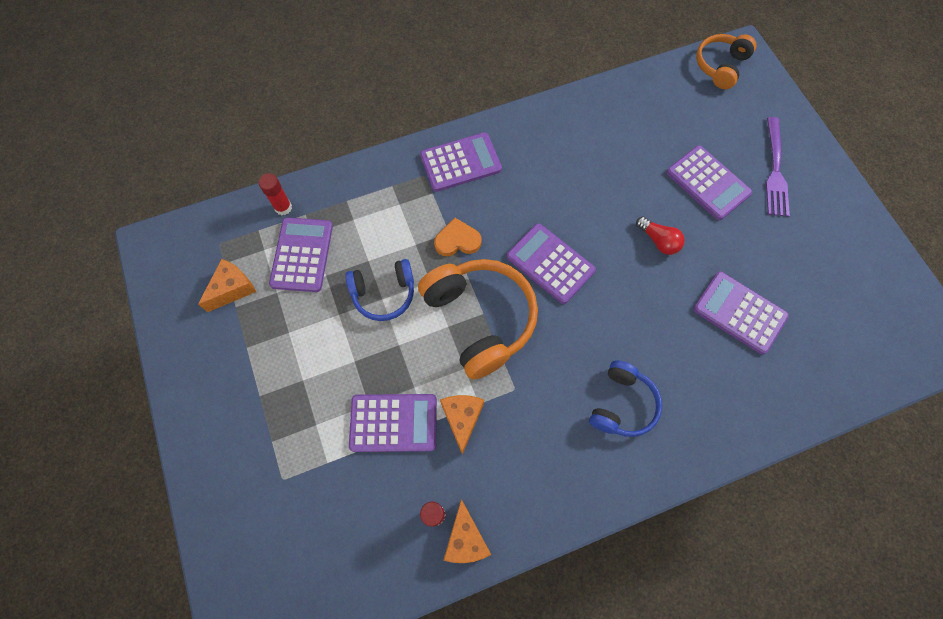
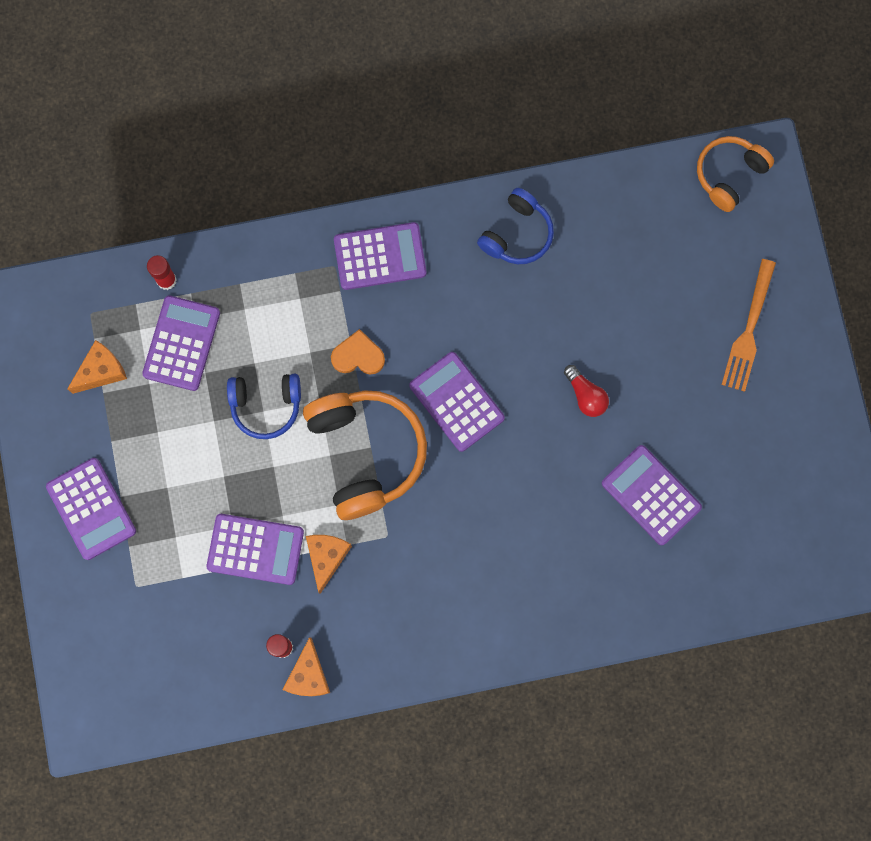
camera: 10 degrees right, 10 degrees up
blue headphones [589,360,662,437] -> blue headphones moved to [477,188,554,264]
purple calculator [666,145,752,220] -> purple calculator moved to [46,458,136,560]
purple fork [766,117,790,217] -> orange fork [721,259,776,392]

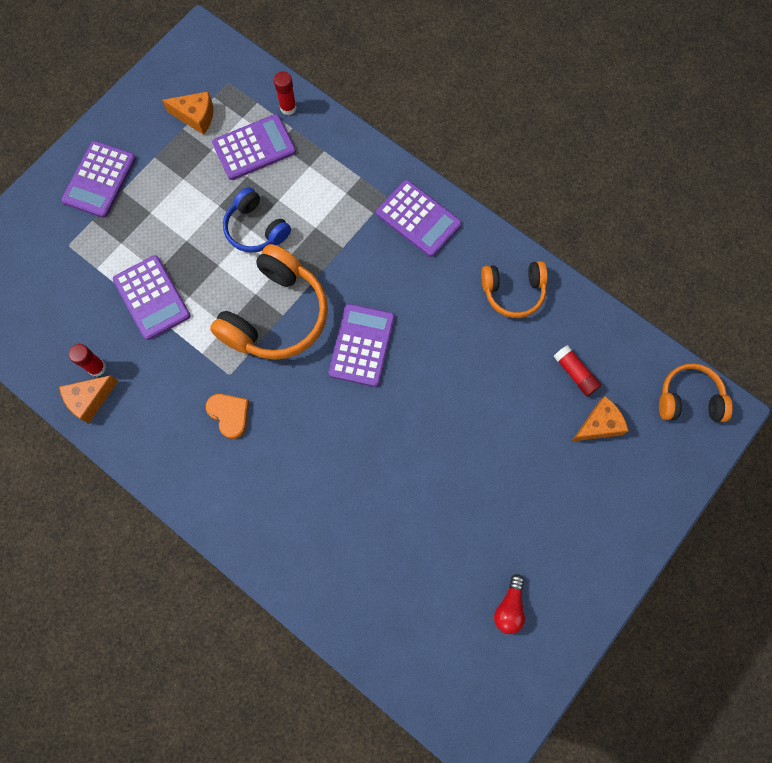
camera: 50 degrees right, 5 degrees down
orange cheese [306,535,352,594] -> orange cheese moved to [571,396,629,442]
orange heart [331,329,385,375] -> orange heart moved to [206,394,249,439]
blue headphones [477,188,554,264] -> orange headphones [481,261,548,318]
red light bulb [564,365,609,417] -> red light bulb moved to [494,574,525,634]
purple calculator [602,445,702,545] -> none
orange fork [721,259,776,392] -> none
none -> red glue stick [553,345,601,396]

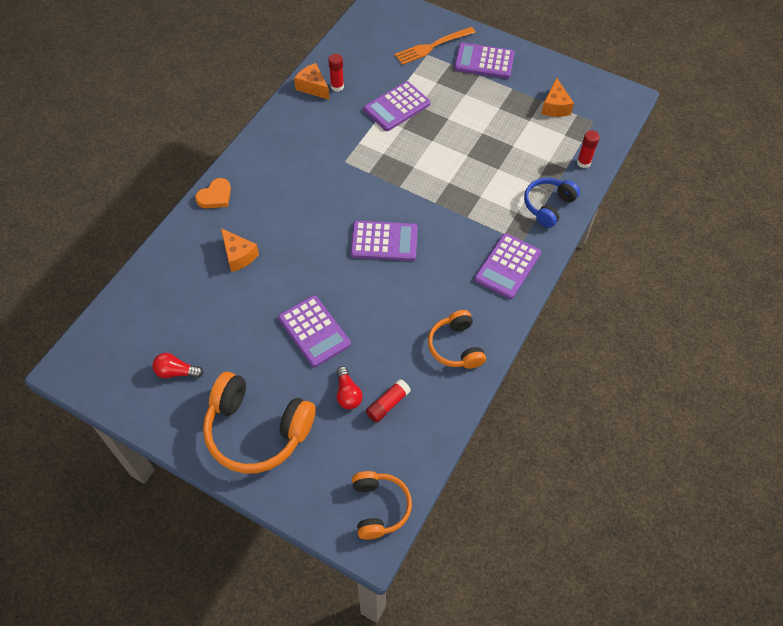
camera: 80 degrees right, 15 degrees down
orange heart [206,394,249,439] -> orange heart moved to [195,178,231,208]
orange headphones [210,244,328,360] -> orange headphones moved to [203,372,316,474]
purple calculator [212,114,296,180] -> purple calculator moved to [278,295,351,367]
blue headphones [223,187,291,253] -> blue headphones moved to [524,178,580,228]
orange cheese [571,396,629,442] -> orange cheese moved to [221,228,259,272]
none -> red light bulb [337,366,363,409]
none -> orange fork [395,27,476,65]

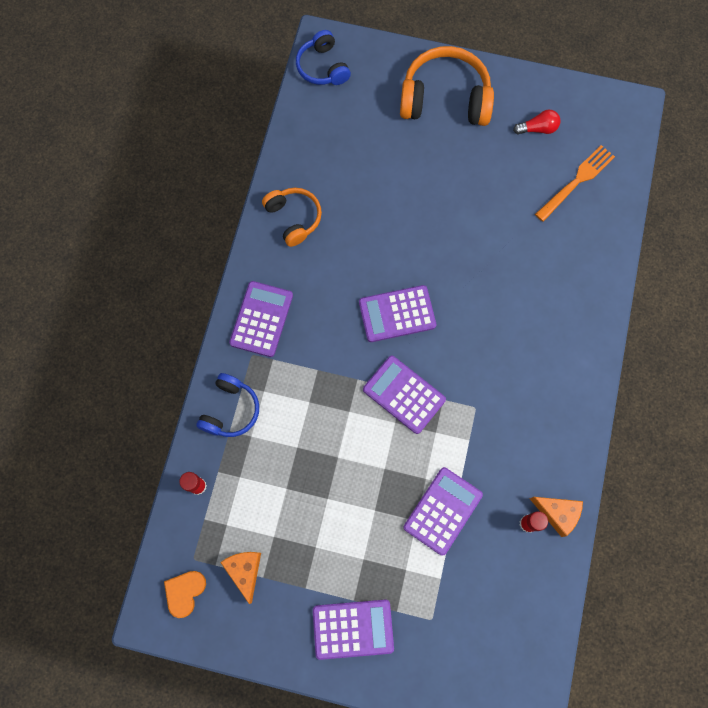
camera: 165 degrees right, 15 degrees up
orange heart [195,178,231,208] -> orange heart moved to [164,571,206,618]
orange cheese [221,228,259,272] -> none
purple calculator [278,295,351,367] -> purple calculator moved to [363,356,446,434]
red light bulb [337,366,363,409] -> none
orange headphones [352,471,412,540] -> blue headphones [296,30,351,85]
red glue stick [366,379,411,423] -> none
orange fork [395,27,476,65] -> orange fork moved to [535,145,615,222]

